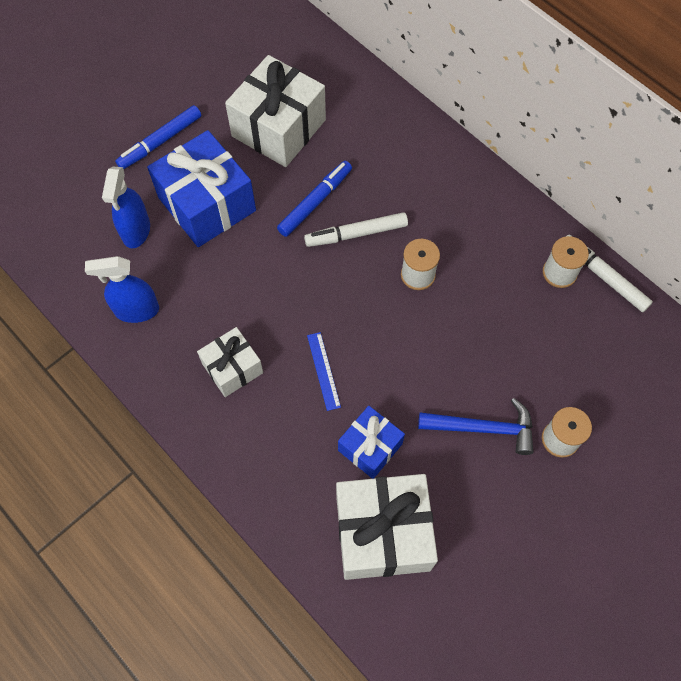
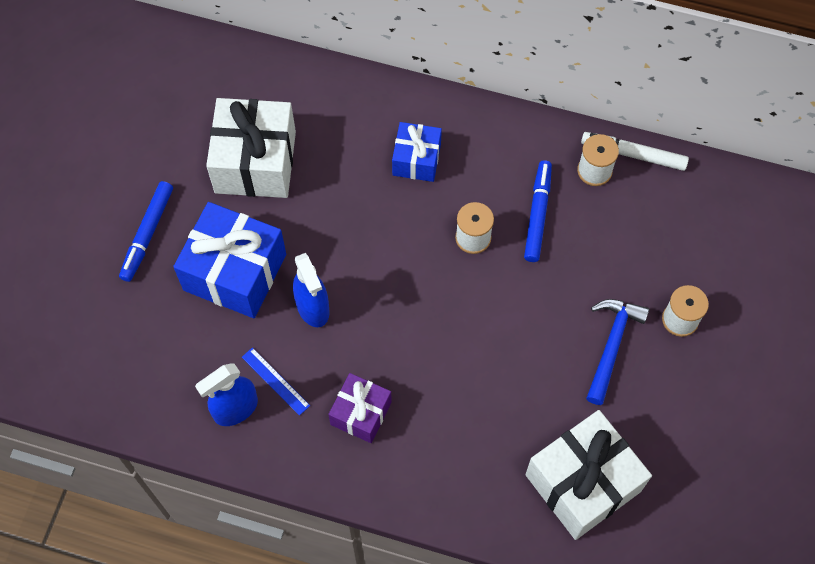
camera: 30 degrees left, 0 degrees up
blue spray bottle [102,167,150,248] -> blue spray bottle moved to [293,253,329,327]
white gift [197,327,263,397] -> purple gift [328,373,392,443]
blue marker [277,161,352,237] -> blue marker moved to [524,160,552,262]
white marker [304,212,408,247] -> none
blue ruler [307,332,341,411] -> blue ruler moved to [242,348,310,416]
blue gift [338,406,405,479] -> blue gift moved to [392,122,442,182]
blue hammer [418,398,534,455] -> blue hammer turned 45 degrees counterclockwise [586,299,649,405]

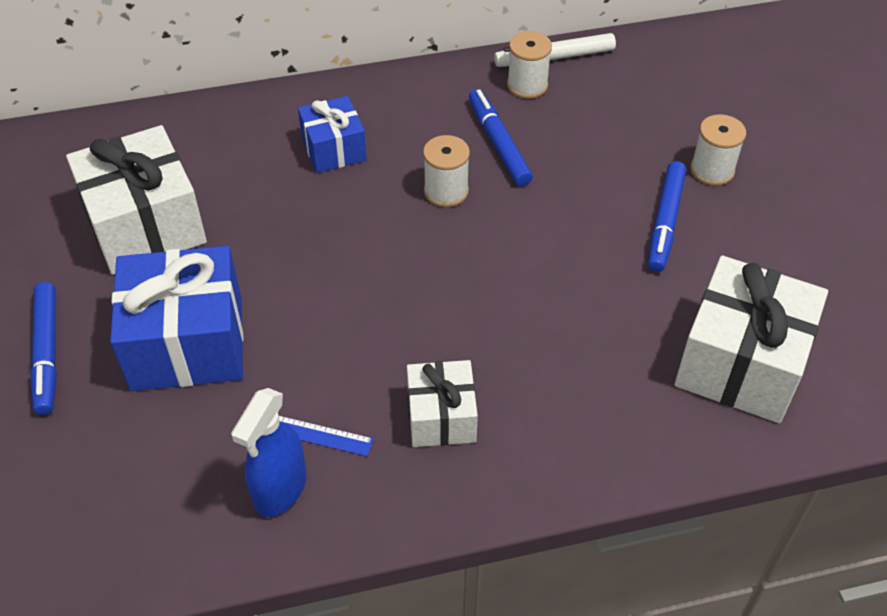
camera: 30 degrees left, 15 degrees down
blue spray bottle [293,253,329,327] -> none
purple gift [328,373,392,443] -> white gift [407,360,478,447]
blue hammer [586,299,649,405] -> blue marker [648,161,686,272]

